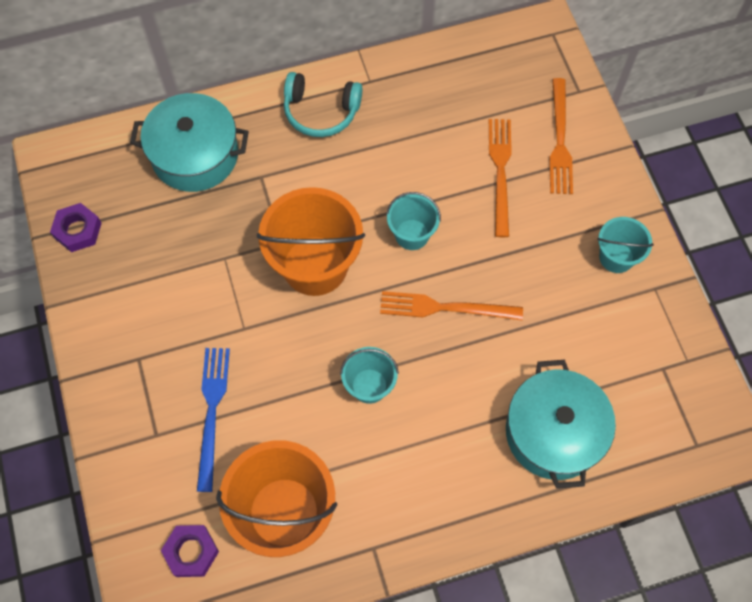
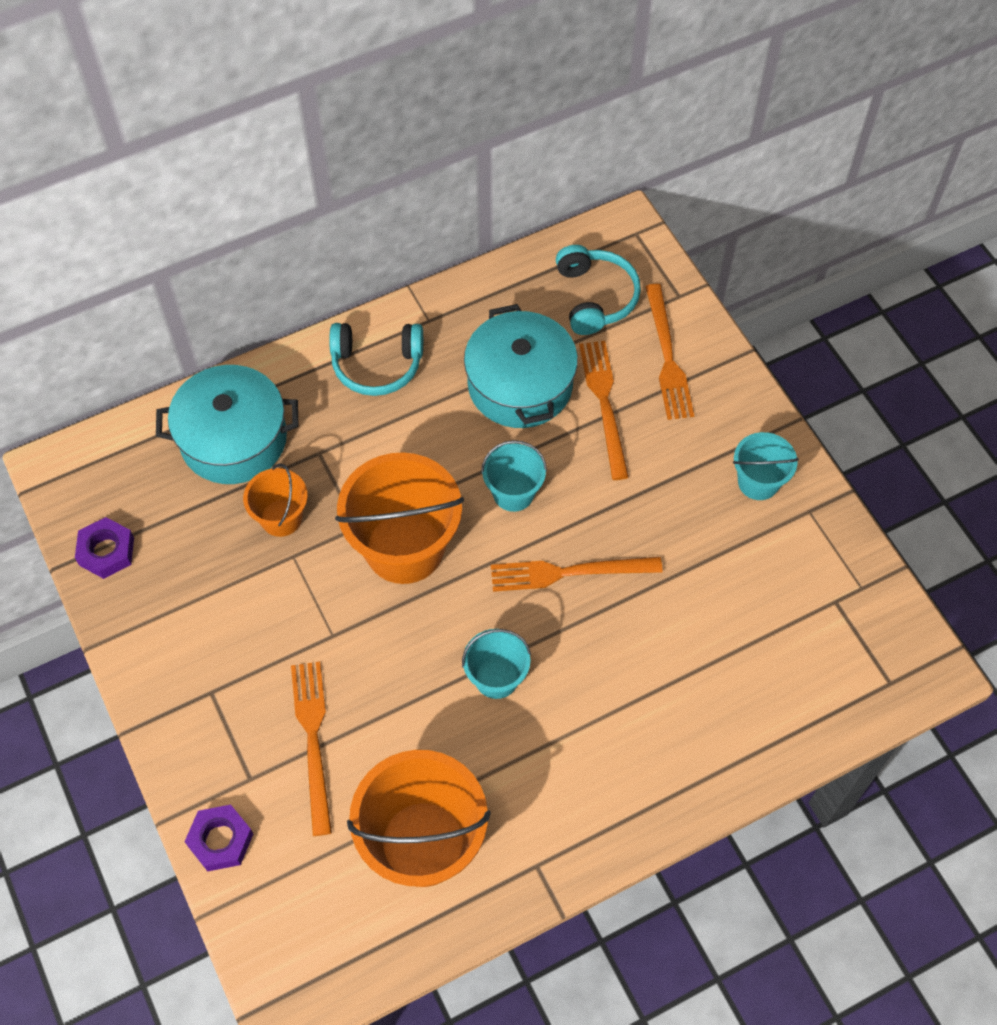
camera: 10 degrees left, 5 degrees down
purple nut [161,525,219,577] -> purple nut moved to [184,805,253,871]
blue fork [197,348,230,492] -> orange fork [291,662,332,836]
turquoise pot [506,360,616,489] -> turquoise pot moved to [464,304,578,428]
none -> orange bucket [243,464,308,537]
none -> turquoise headphones [556,245,641,335]

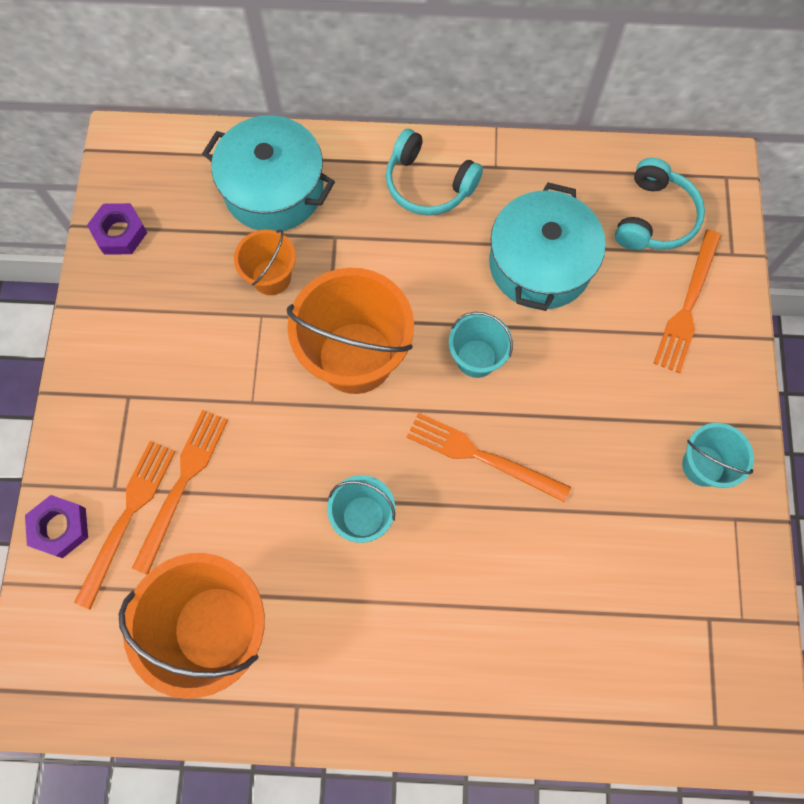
camera: 30 degrees right, 10 degrees up
orange fork [579,341,629,480] -> orange fork moved to [74,441,176,609]

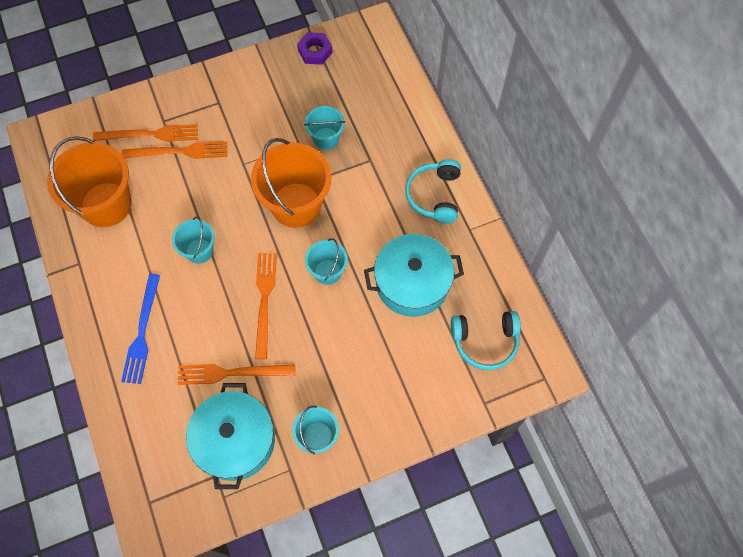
camera: 65 degrees right, 5 degrees down
purple nut [25,495,88,558] -> none
turquoise pot [202,115,335,231] -> turquoise pot moved to [186,383,275,489]
orange bucket [234,229,296,295] -> turquoise bucket [304,106,345,150]
orange fork [653,230,721,373] -> orange fork moved to [178,364,295,385]
none -> blue fork [121,274,160,384]

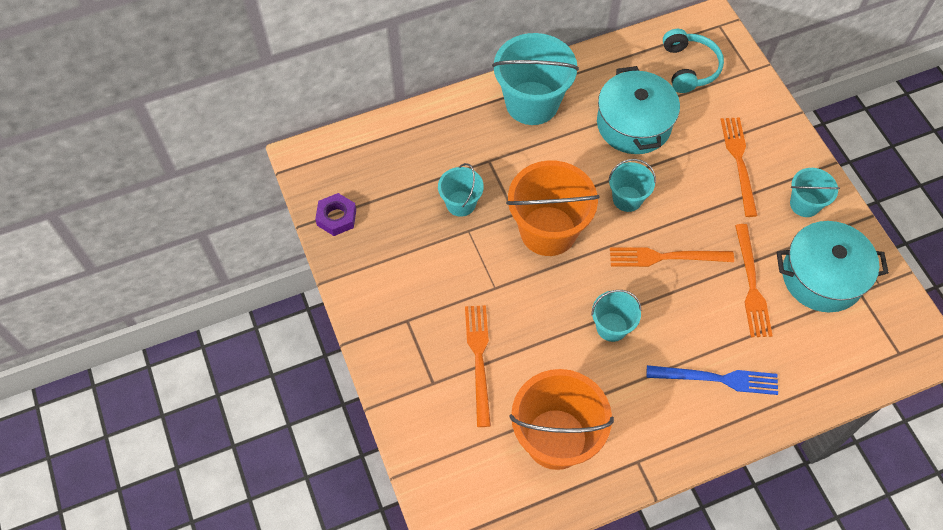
camera: 90 degrees left, 5 degrees down
orange fork [93,124,198,142] -> orange fork moved to [721,117,758,217]
turquoise headphones [405,159,461,223] -> turquoise bucket [492,33,579,125]

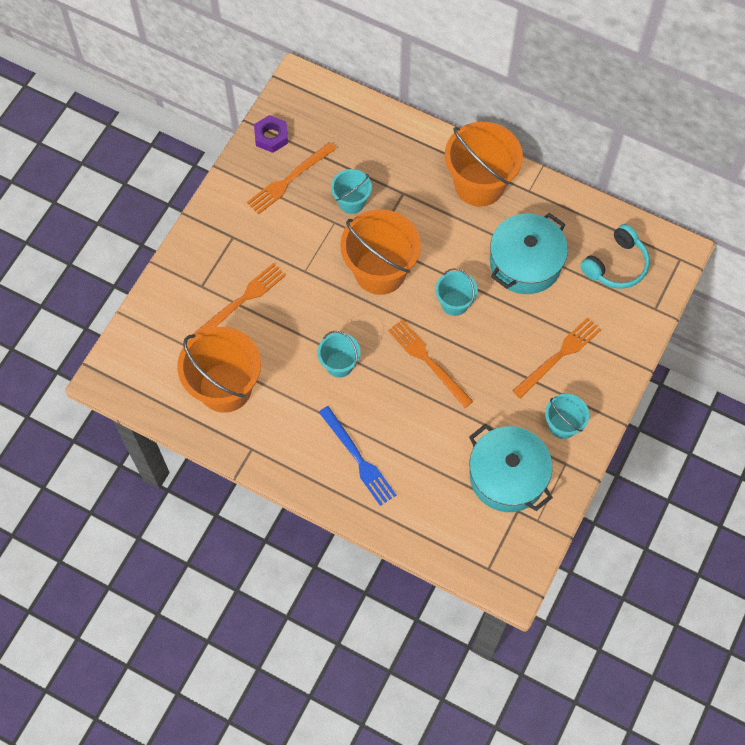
camera: 50 degrees right, 5 degrees up
turquoise bucket [492,33,579,125] -> orange bucket [445,122,523,207]
orange fork [735,224,773,337] -> orange fork moved to [247,142,336,215]

